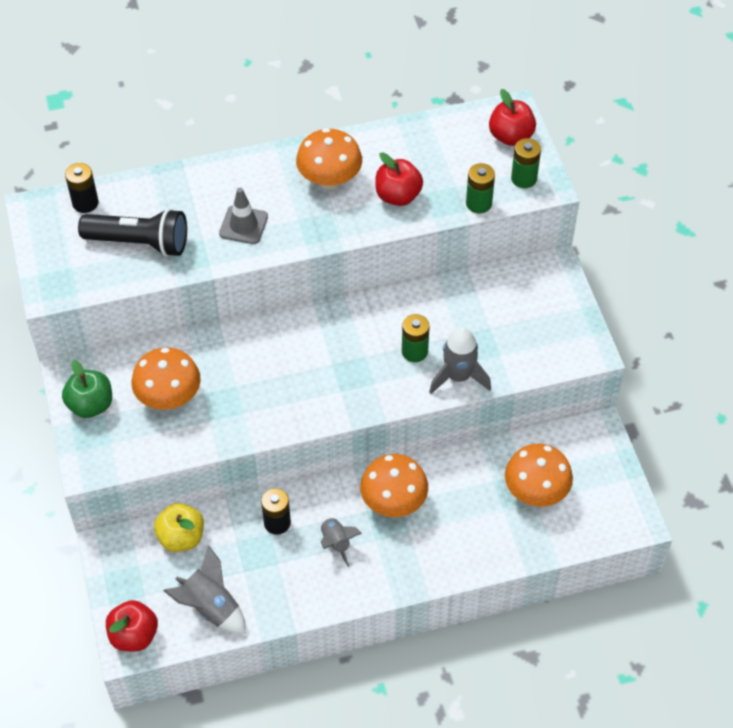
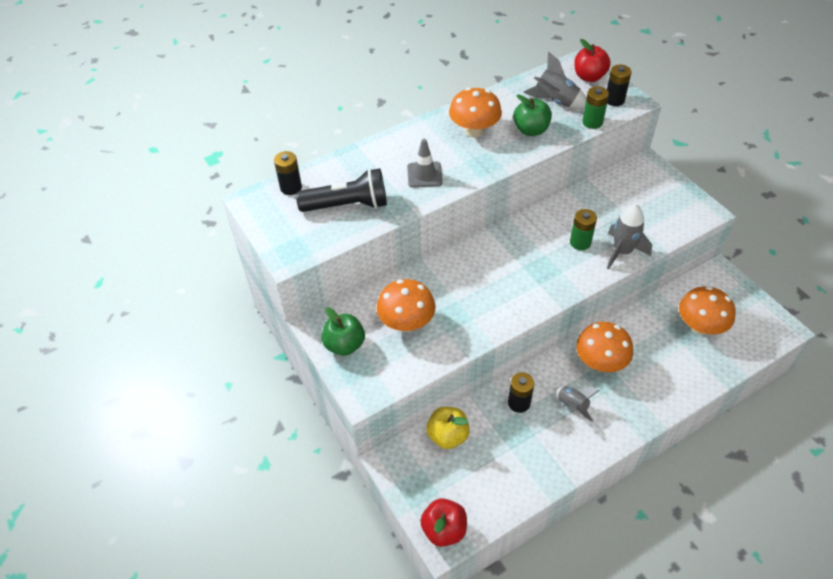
camera: 15 degrees left, 5 degrees down
grey rocket [164,545,246,634] -> grey rocket moved to [524,52,586,109]
red apple [375,153,423,206] -> green apple [513,94,552,136]
green battery [511,138,541,188] -> black battery [607,65,632,106]

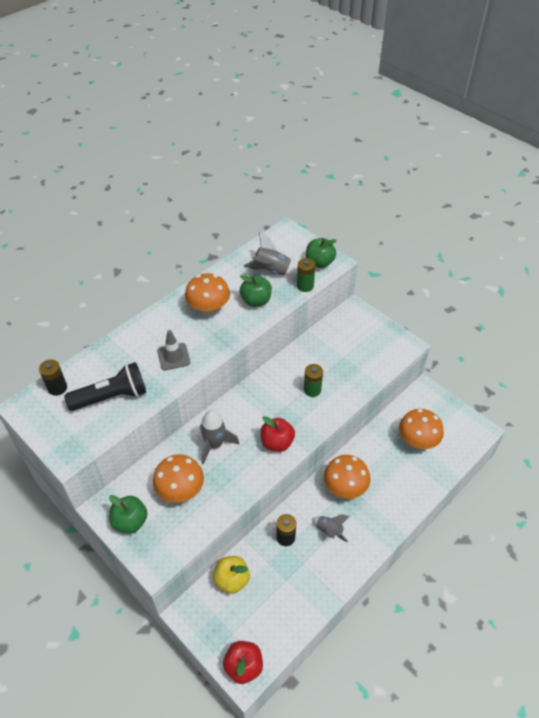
camera: 15 degrees left, 0 degrees up
red apple [574,39,611,82] -> red apple moved to [260,416,295,452]
black battery [607,65,632,106] -> green apple [306,238,337,268]
grey rocket [607,204,652,269] -> grey rocket moved to [200,410,240,464]

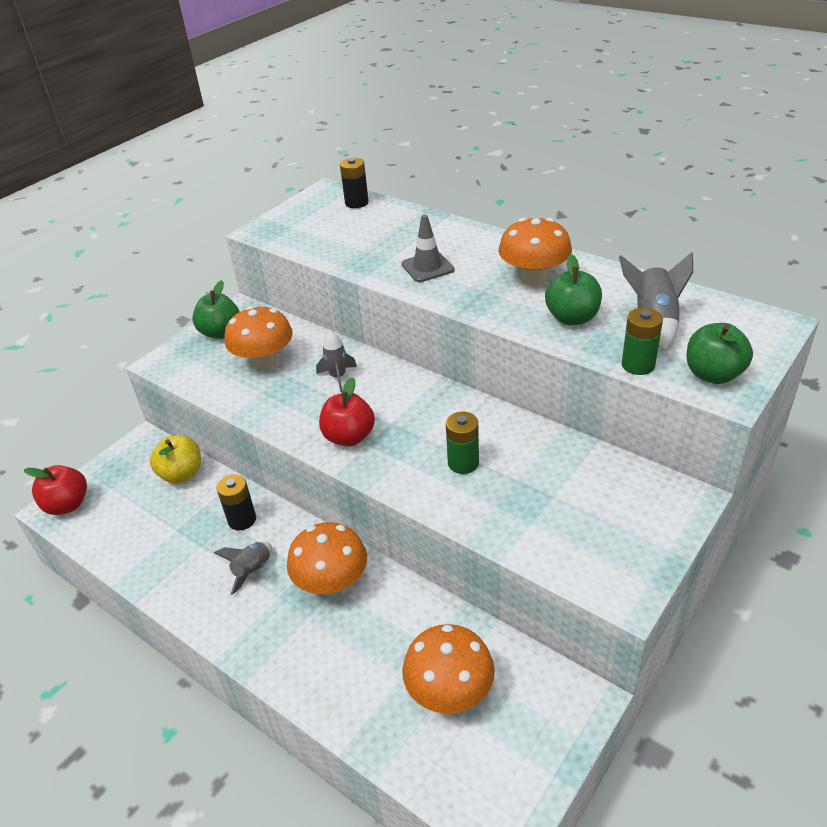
camera: 85 degrees right, 10 degrees down
black flashlight [64,362,146,411] -> none
grey rocket [200,410,240,464] -> grey rocket [316,331,357,392], size x0.66

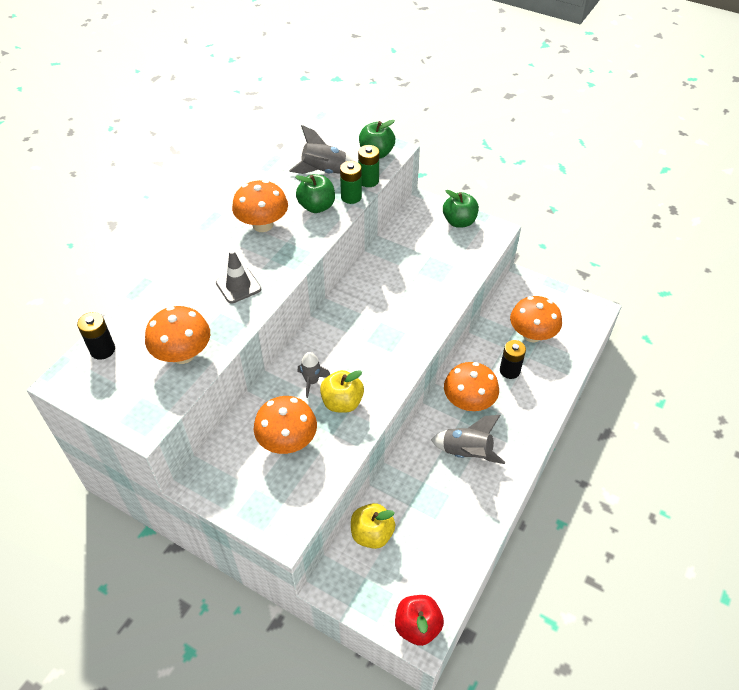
camera: 100 degrees left, 10 degrees up
green apple [192,280,240,339] -> green apple moved to [443,190,479,228]
grey rocket [214,542,272,595] -> grey rocket [431,415,505,464], size x1.53
black battery [217,475,256,530] -> black battery moved to [500,340,526,379]
red apple [319,377,375,446] -> none
green battery [446,412,479,474] -> green battery moved to [340,161,362,204]
none -> orange mushroom [145,306,210,364]
none -> yellow apple [320,370,364,413]

